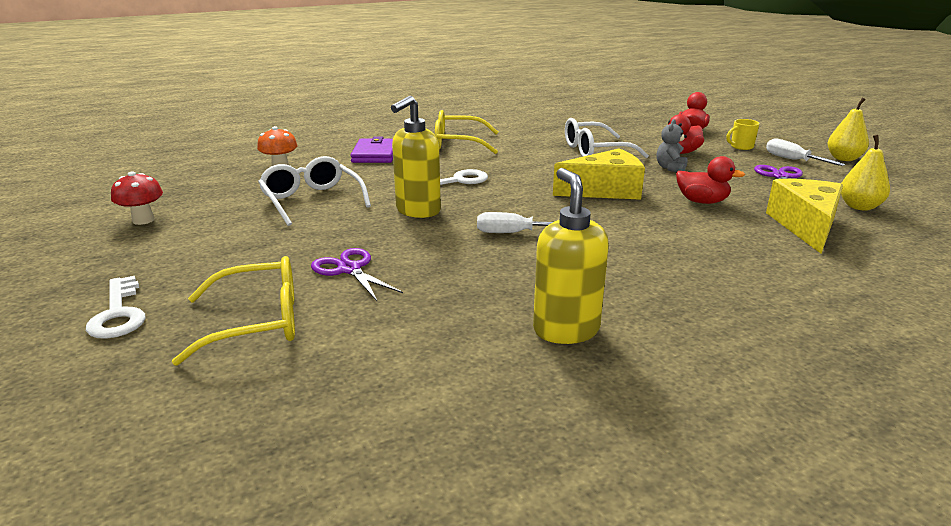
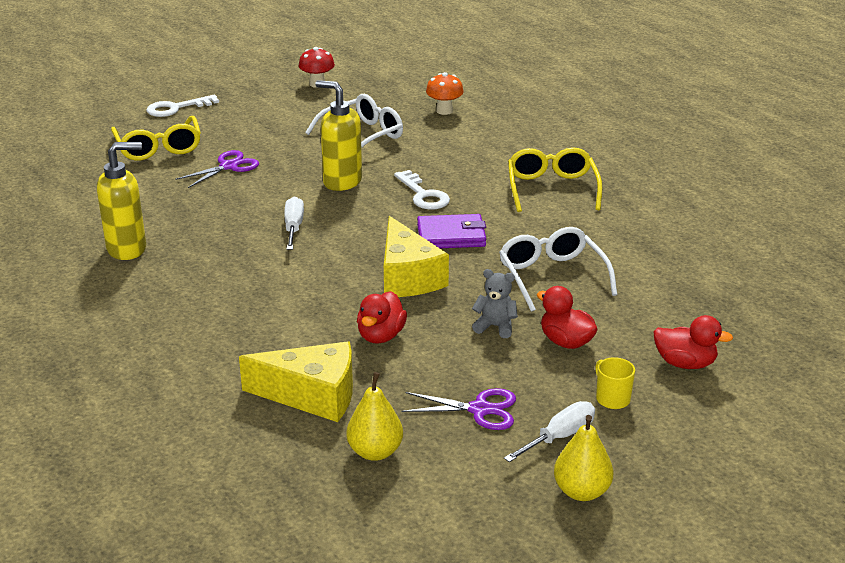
camera: 85 degrees right, 5 degrees up
purple wallet [350,137,393,163] -> purple wallet moved to [417,214,486,248]

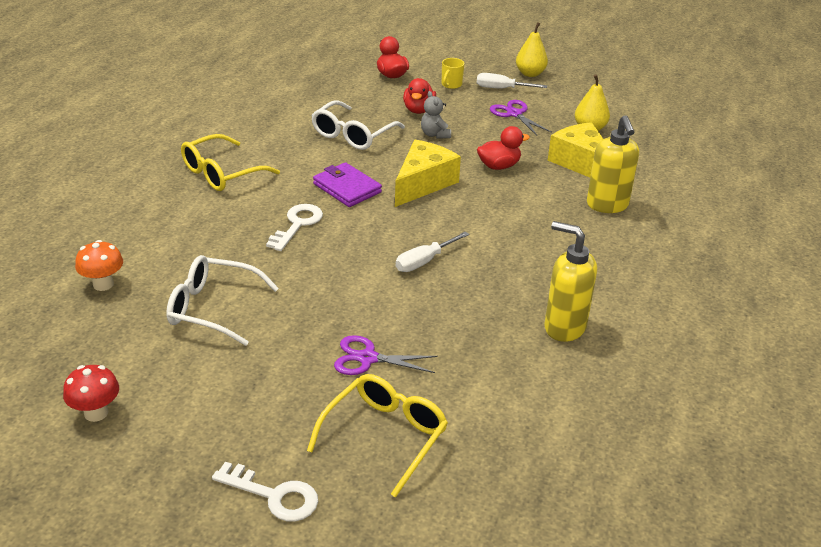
camera: 130 degrees left, 5 degrees up
yellow soap dispenser [315,80,362,191] -> yellow soap dispenser moved to [587,115,639,213]

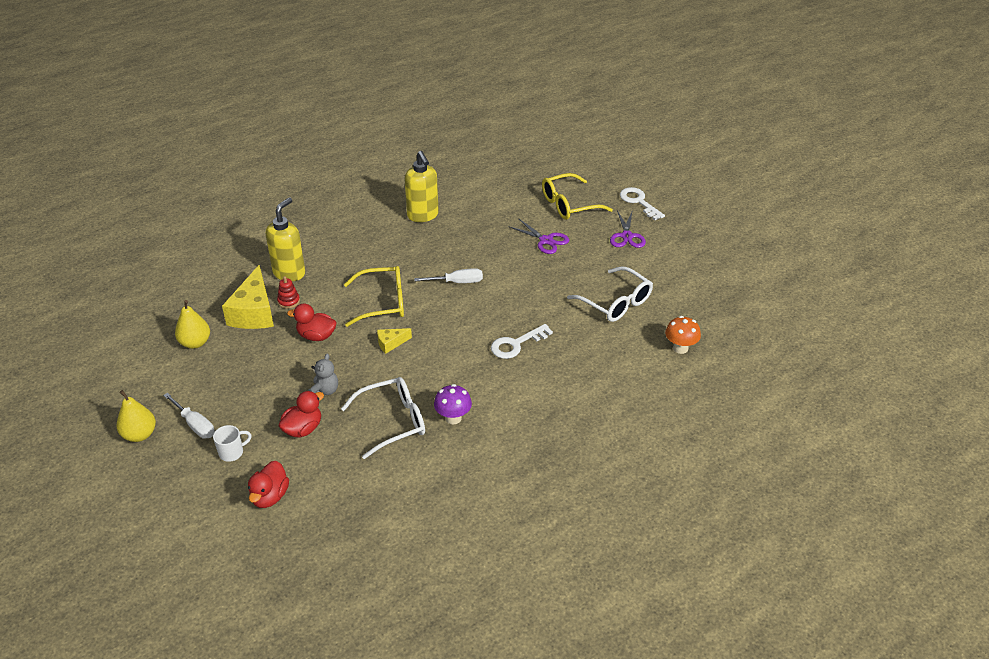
camera: 145 degrees left, 5 degrees up
red mushroom [63,365,119,422] -> none
yellow glasses [181,134,280,191] -> yellow glasses moved to [344,266,404,327]
purple wallet [313,162,382,207] -> none
yellow cheese [395,140,461,207] -> yellow cheese [377,328,412,354], size x0.48
yellow mug [442,58,465,89] -> white mug [213,425,252,462]
purple scissors [490,100,552,136] -> purple scissors moved to [610,210,646,248]
none -> red stacking toy [277,276,300,309]
none -> purple mushroom [434,384,472,425]

